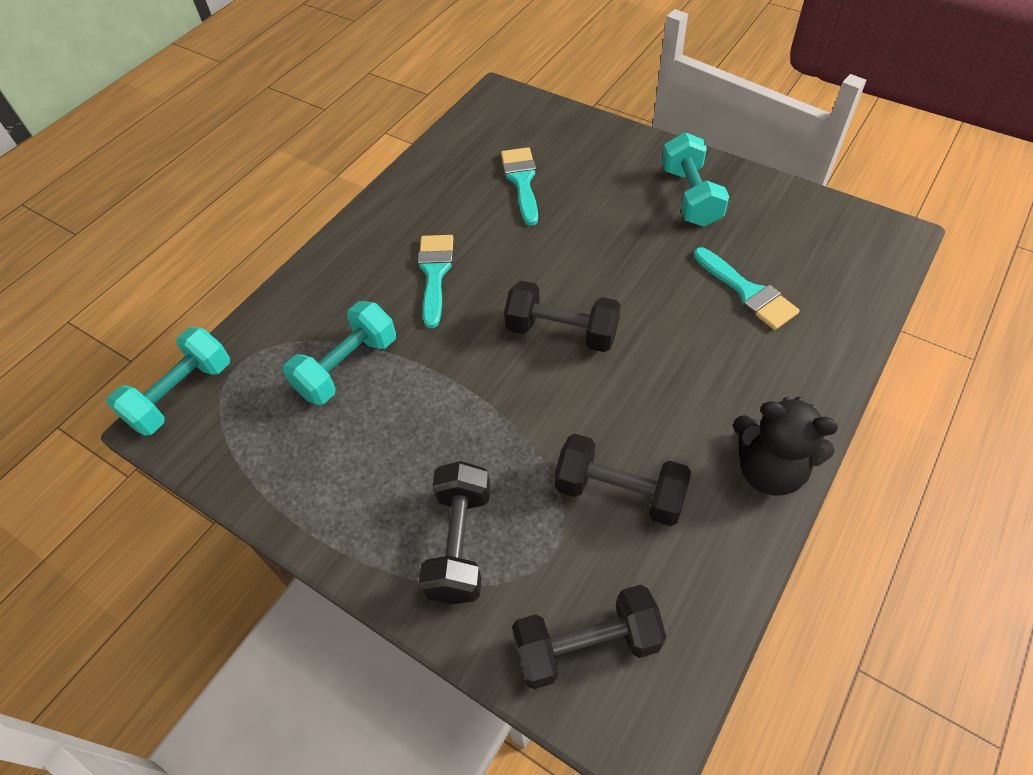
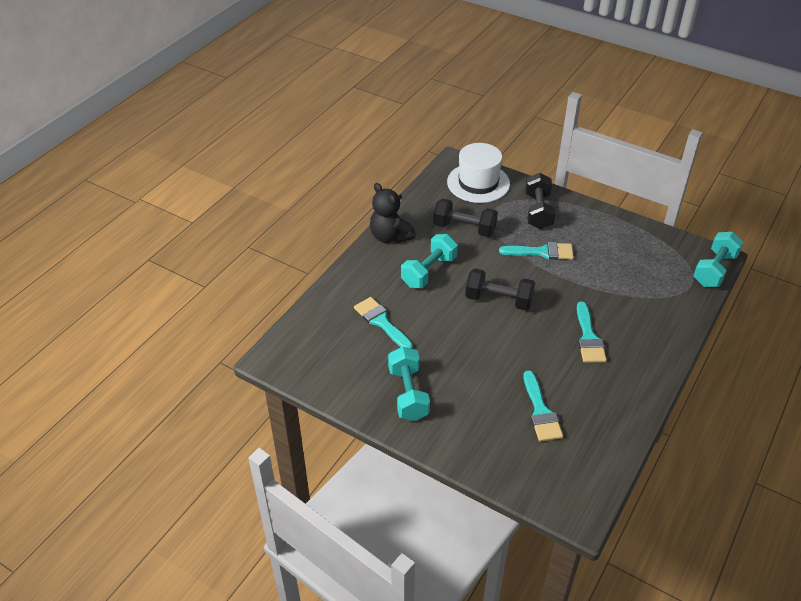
camera: 175 degrees right, 10 degrees down
turquoise dumbbell [283,301,396,405] -> turquoise dumbbell moved to [401,234,458,288]
black dumbbell [512,584,666,689] -> white hat [447,143,510,203]
black teddy bear [733,397,838,496] -> black teddy bear turned 150 degrees counterclockwise [370,183,416,244]
none -> turquoise brush [499,242,574,260]

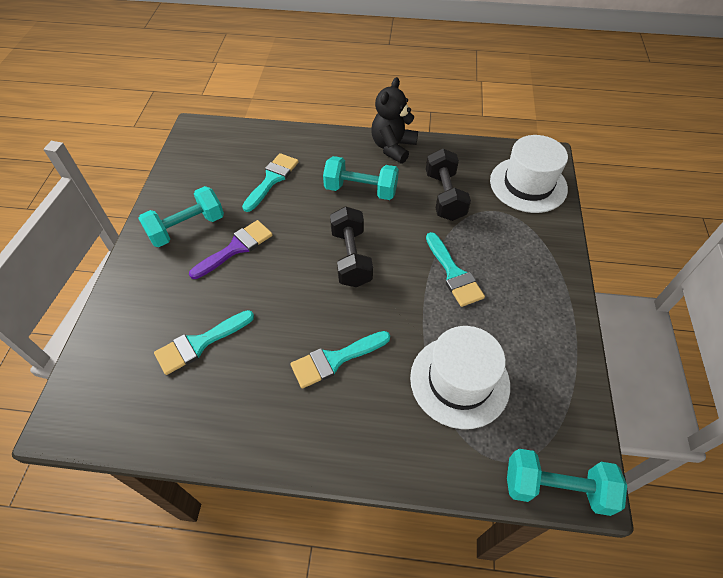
camera: 65 degrees right, 10 degrees up
black dumbbell [525,173,555,229] -> none
none -> purple brush [189,220,273,279]
none -> white hat [410,326,510,429]

